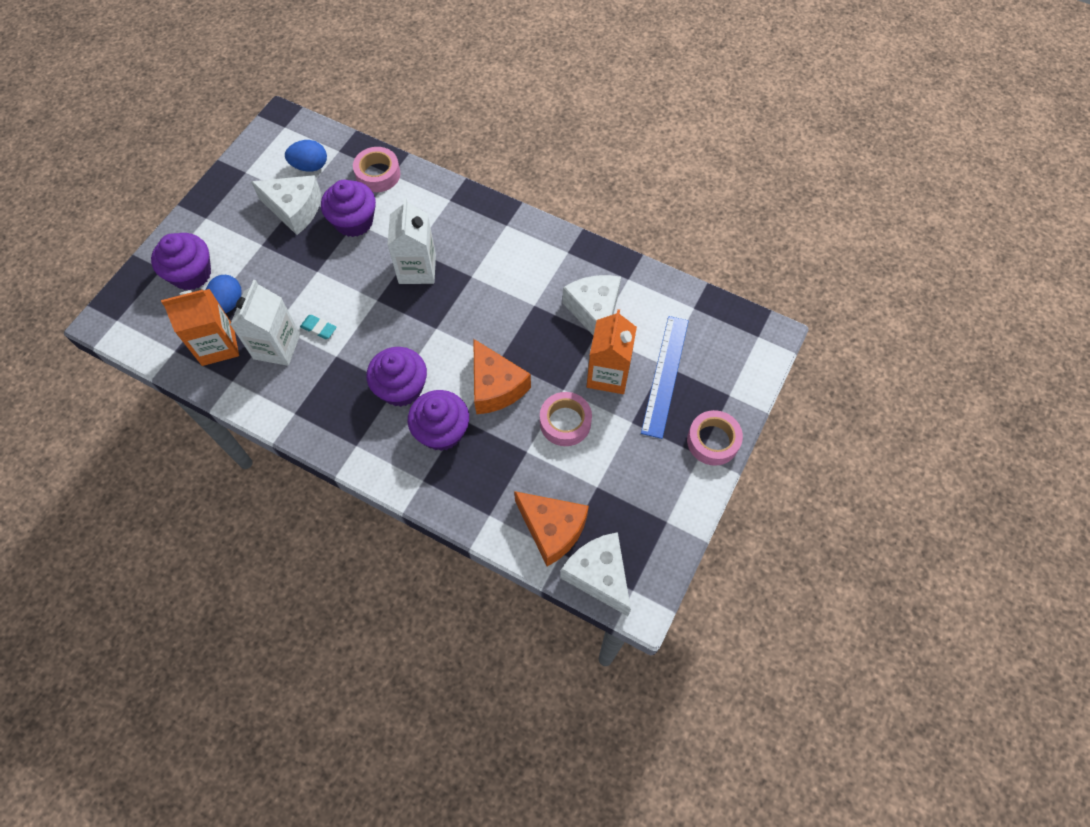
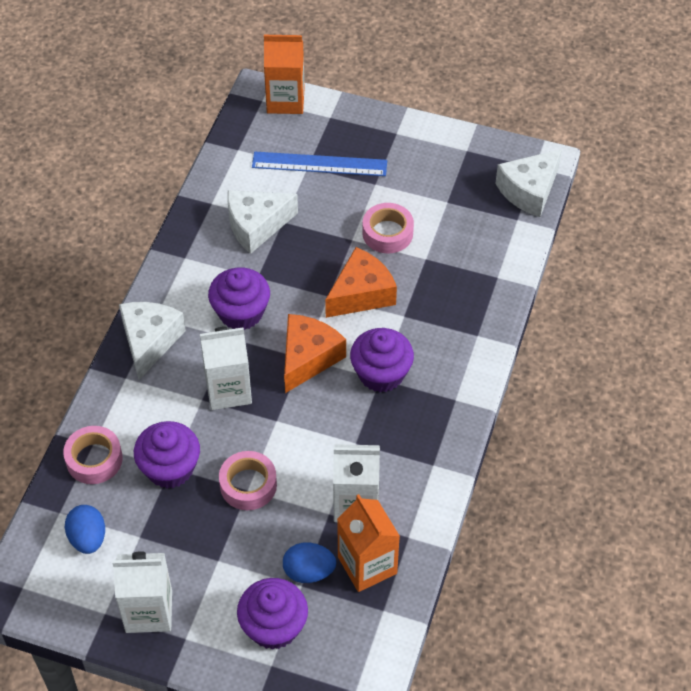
camera: 100 degrees left, 10 degrees down
white cheese [251,175,321,235] -> white cheese moved to [119,302,186,380]
turquoise eraser [300,315,337,339] -> none
purple cupcake [408,390,469,451] -> purple cupcake moved to [208,268,270,330]
orange cheese [514,491,589,566] -> orange cheese moved to [284,314,346,393]
orange carton [587,309,637,394] -> orange carton moved to [264,35,305,114]
pink tape [687,410,743,466] -> pink tape moved to [219,451,277,510]
none -> white carton [112,551,172,633]

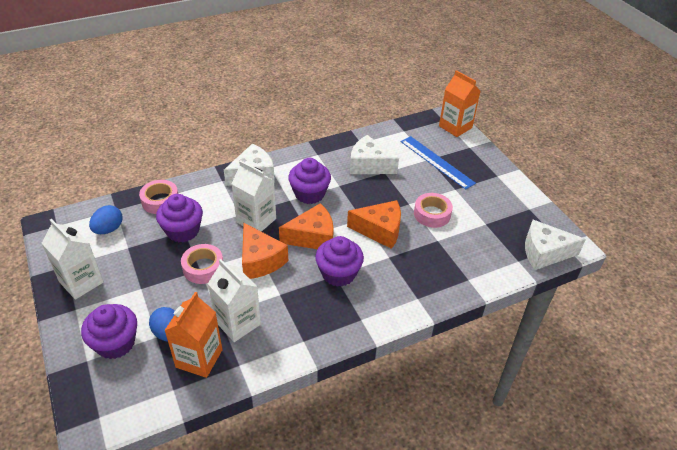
camera: 45 degrees right, 10 degrees down
none -> orange cheese [242,223,288,279]

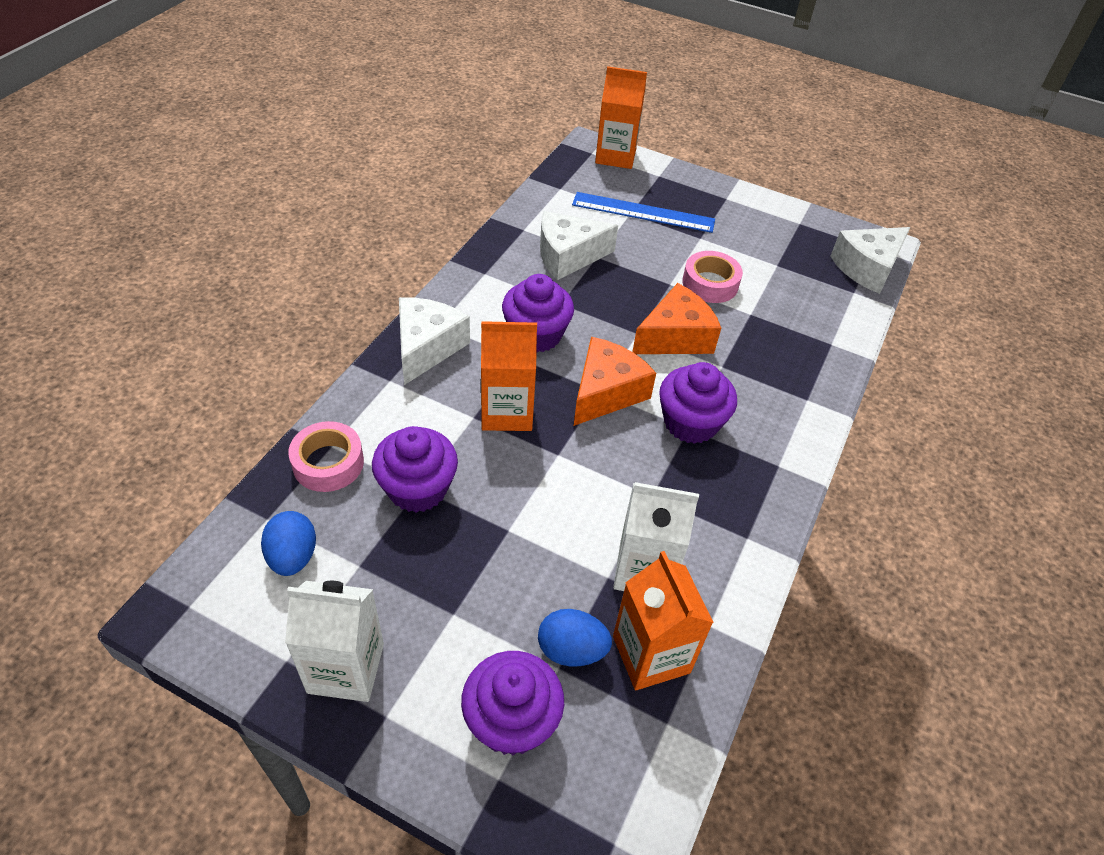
camera: 40 degrees left, 5 degrees up
pink tape [181,244,223,284] -> none
white carton [231,160,276,232] -> orange carton [481,321,537,431]
orange cheese [242,223,288,279] -> none

